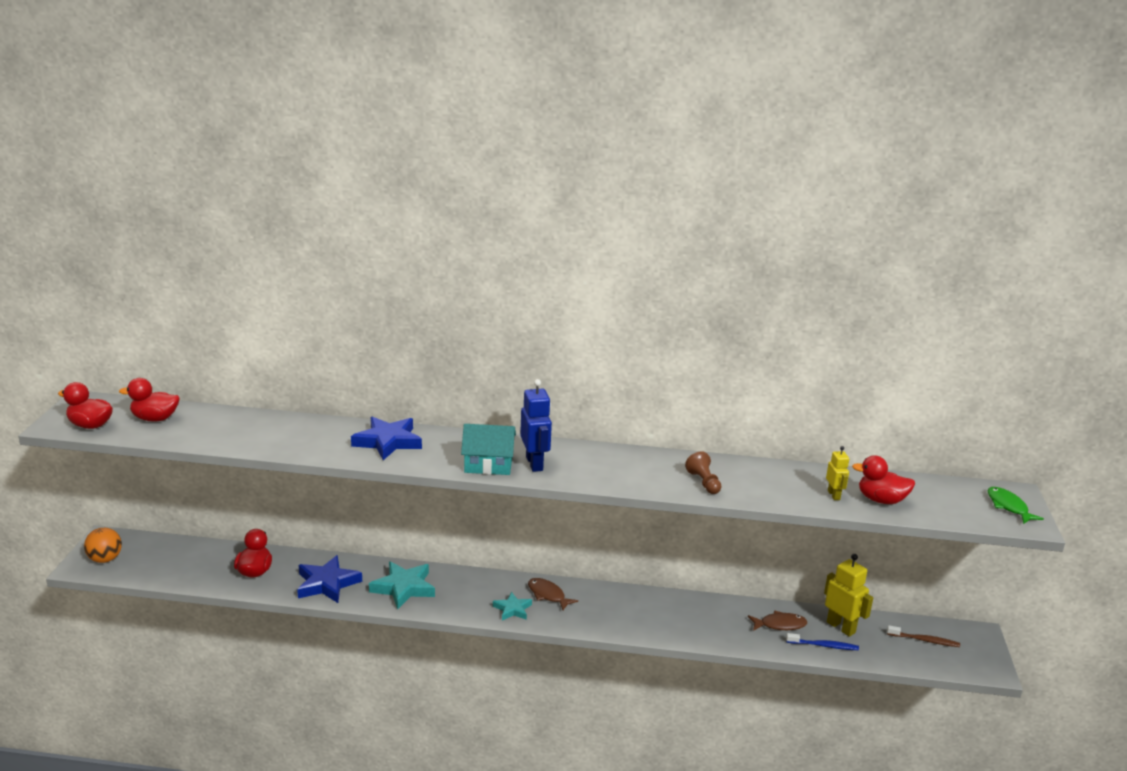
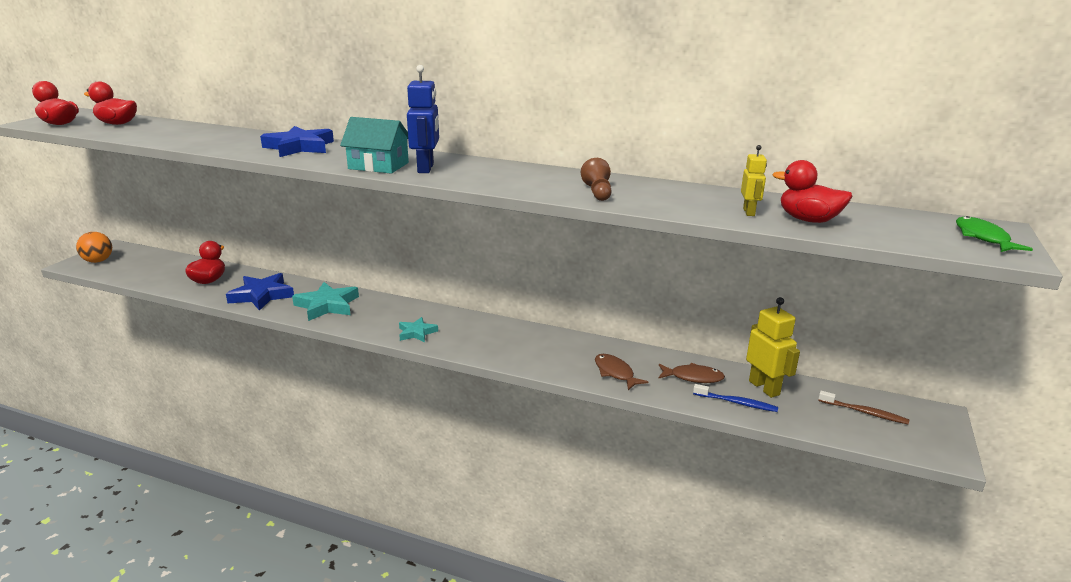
camera: 15 degrees right, 0 degrees up
brown fish [528,578,578,610] -> brown fish moved to [595,354,648,390]

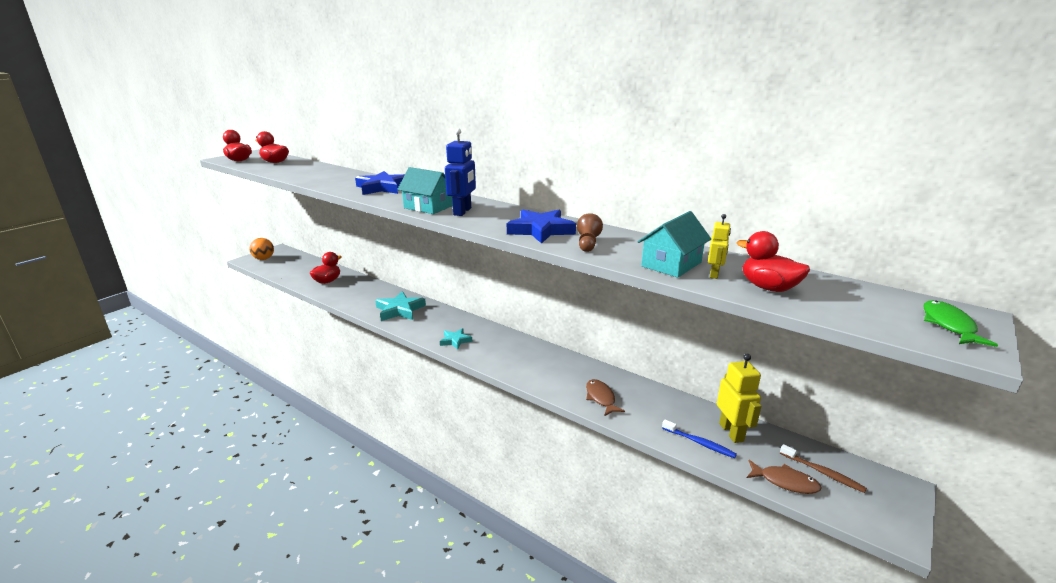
camera: 15 degrees right, 0 degrees up
blue star [226,273,294,311] -> blue star moved to [507,209,576,244]
brown fish [659,363,725,383] -> brown fish moved to [747,460,822,494]
none -> turquoise house [638,211,711,278]

